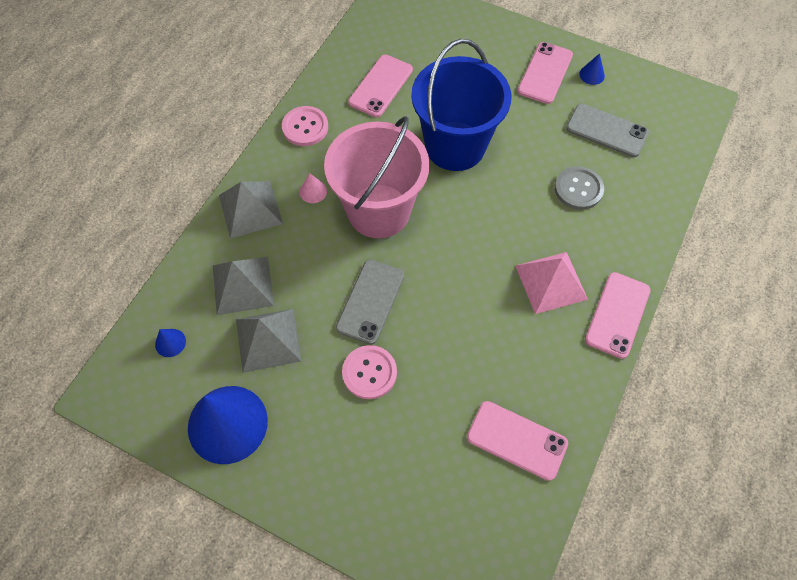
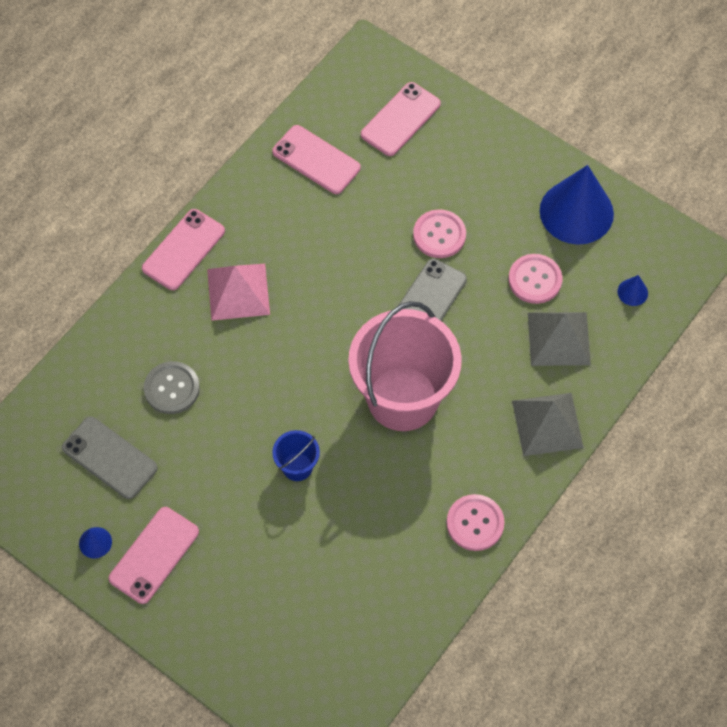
camera: 170 degrees left, 0 degrees up
grey pyramid [236,309,301,373] -> pink button [508,254,562,304]
pink cone [300,173,327,203] -> none
pink phone [348,55,413,117] -> pink phone moved to [361,82,441,156]
blue bucket [411,39,511,171] -> blue bucket [272,430,320,481], size x0.42

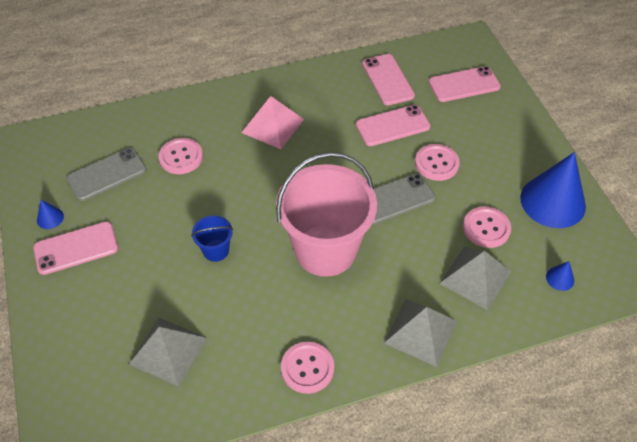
camera: 35 degrees right, 10 degrees down
grey phone [62,417,158,499] -> grey phone turned 75 degrees clockwise [66,148,146,201]
pink phone [142,209,225,290] -> pink phone moved to [356,105,430,146]
grey button [144,361,200,414] -> pink button [158,138,203,174]
none -> grey pyramid [129,318,207,386]

